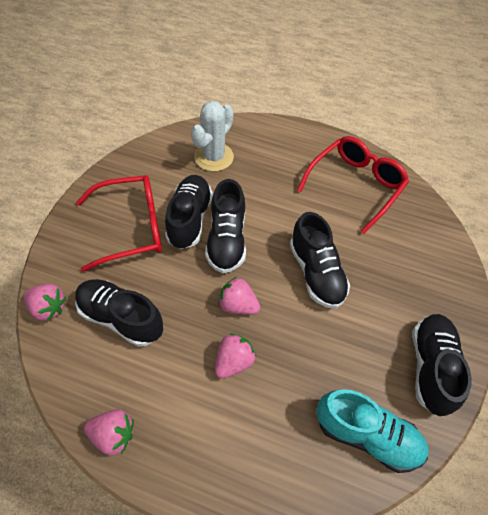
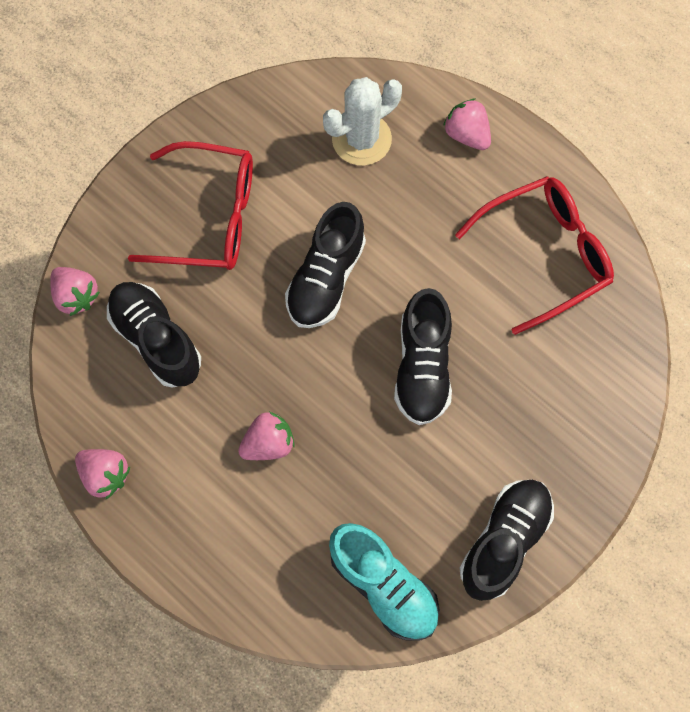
camera: 25 degrees right, 15 degrees up
black shoe [165,175,213,249] -> none
pink strawberry [218,277,260,315] -> pink strawberry moved to [443,98,491,150]

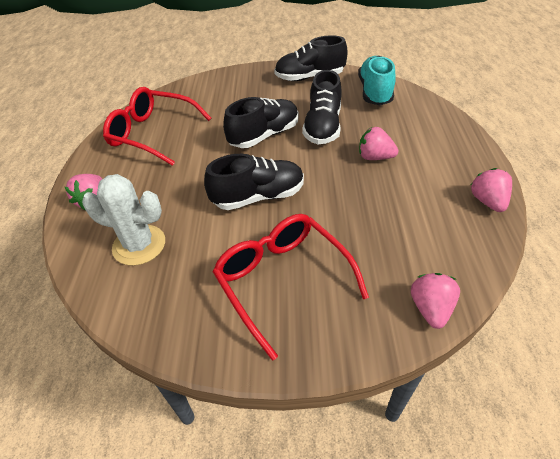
camera: 130 degrees left, 25 degrees down
black shoe [107,282,201,388] -> black shoe moved to [302,70,342,144]

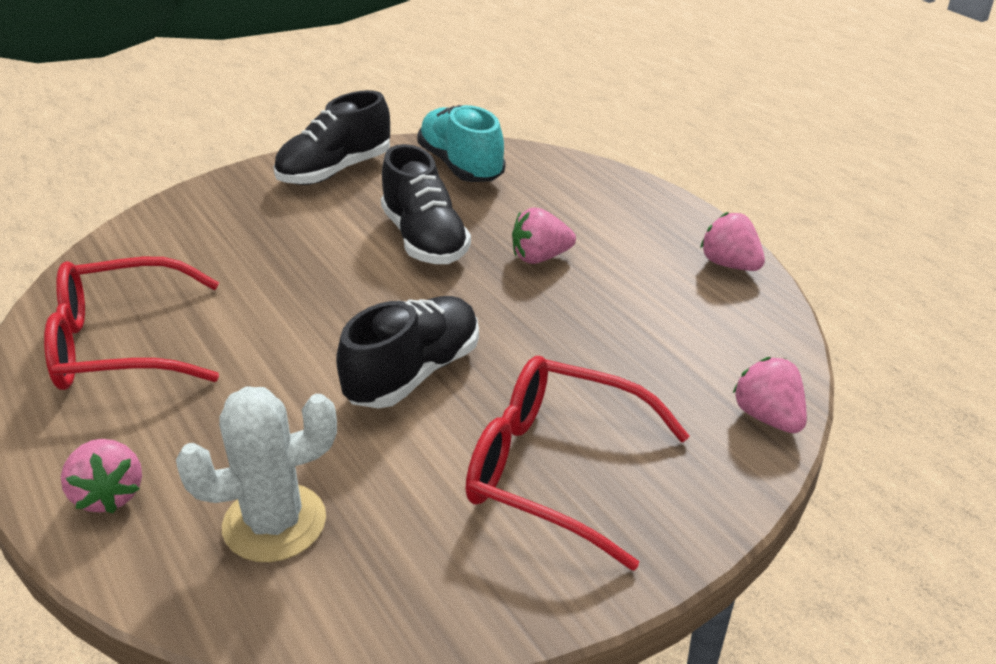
camera: 35 degrees left, 10 degrees down
black shoe [223,97,299,148] -> none

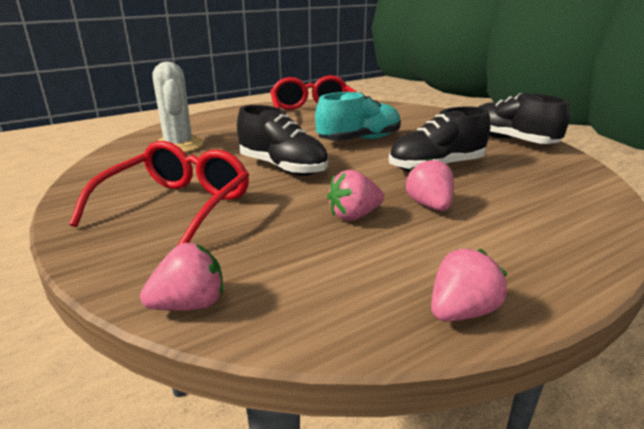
camera: 90 degrees right, 10 degrees down
pink strawberry [61,439,142,513] -> pink strawberry moved to [327,170,384,221]
turquoise shoe [417,105,505,182] -> turquoise shoe moved to [315,92,401,141]

